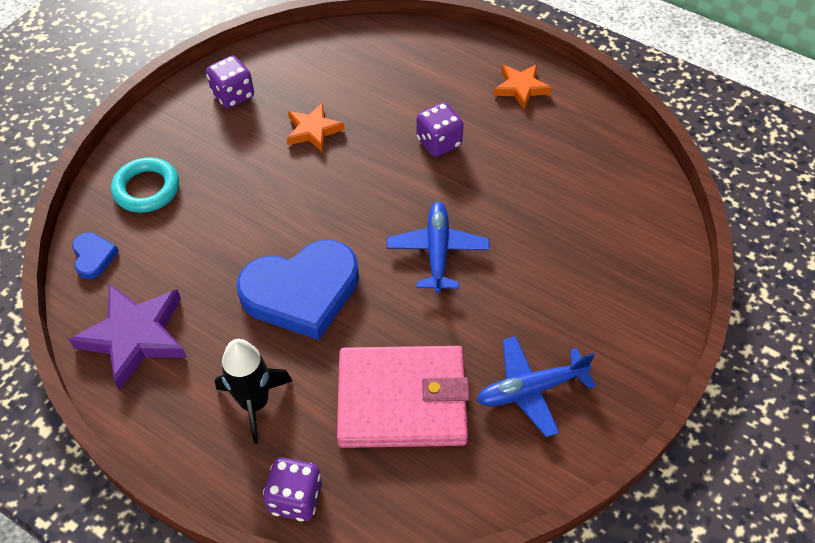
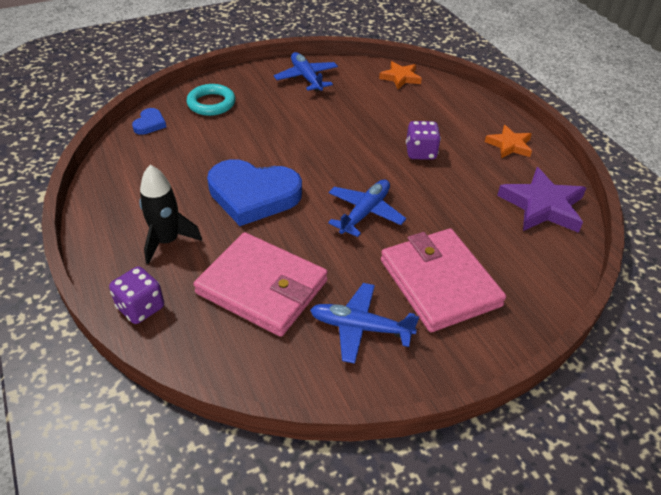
camera: 30 degrees right, 10 degrees down
purple star [69,284,187,390] -> purple star moved to [497,167,586,233]
purple dice [206,55,254,108] -> blue plane [274,52,338,92]
orange star [287,102,345,152] -> orange star moved to [379,61,422,89]
none -> pink wallet [381,228,506,332]

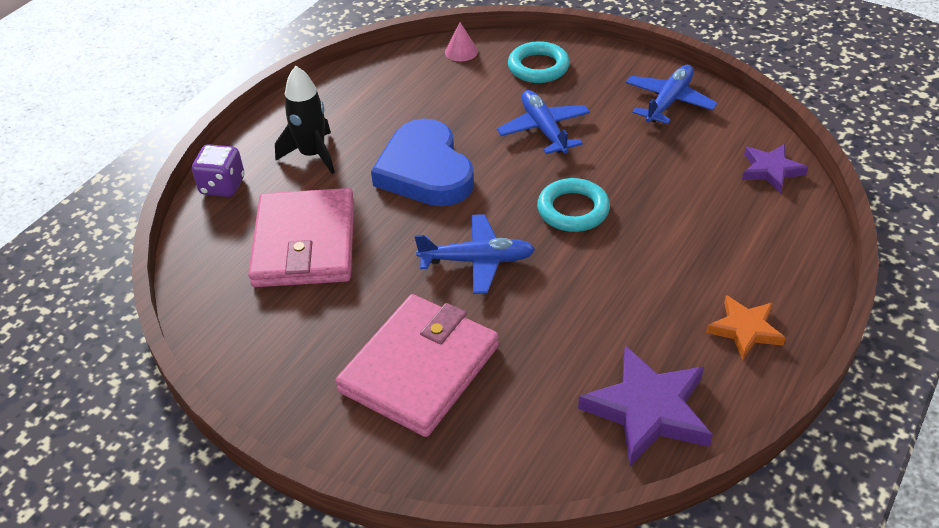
camera: 60 degrees right, 0 degrees up
blue heart [132,108,166,135] -> pink cone [445,22,478,61]
blue plane [310,283,419,364] -> blue plane moved to [497,90,590,154]
orange star [379,61,422,89] -> purple star [742,144,808,193]
purple dice [406,121,441,160] -> none
none -> turquoise ring [537,178,610,232]

